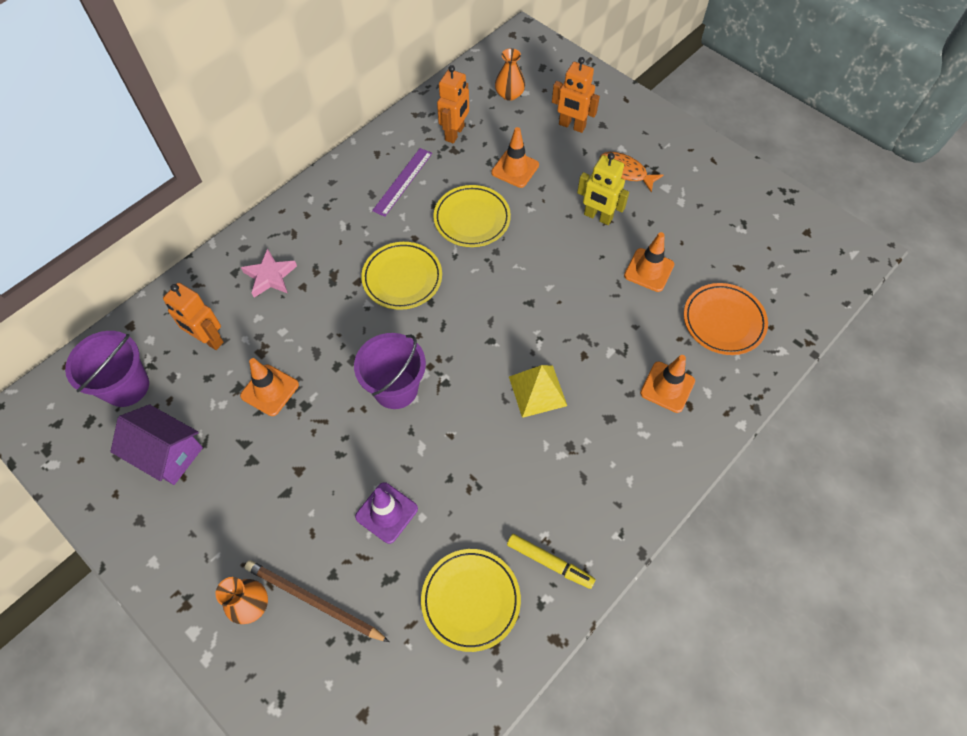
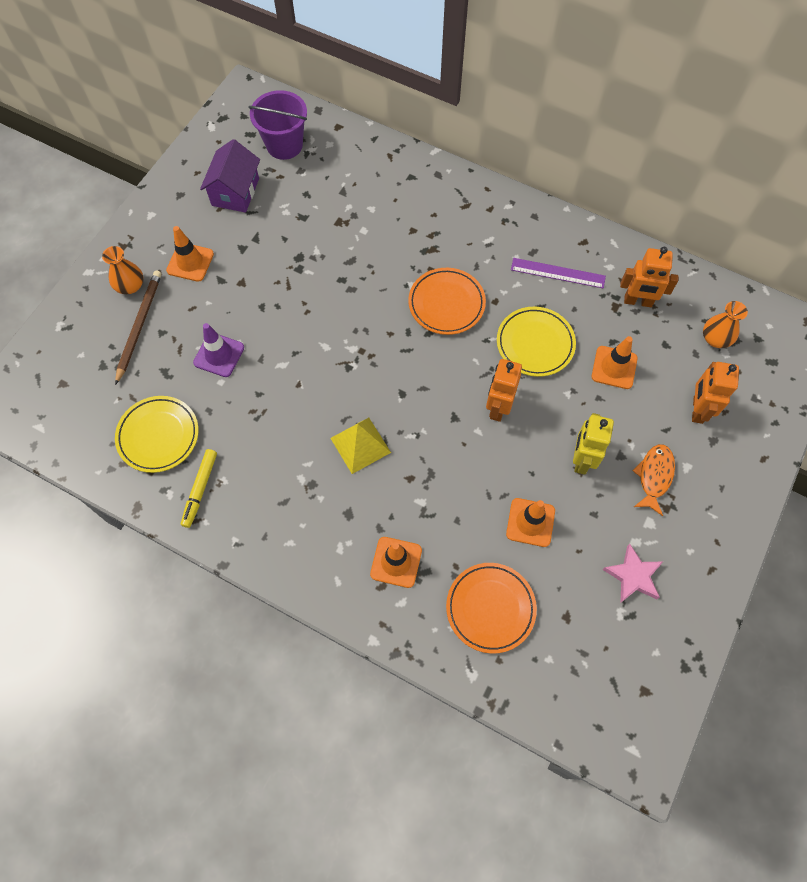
camera: 75 degrees right, 5 degrees up
orange robot [163,283,223,350] -> orange robot moved to [486,359,522,422]
orange traffic cone [240,358,299,416] -> orange traffic cone moved to [166,226,214,282]
pink star [241,248,297,298] -> pink star moved to [603,544,663,603]
purple bucket [354,333,426,409] -> none
yellow plate [361,242,442,310] -> orange plate [408,268,486,335]

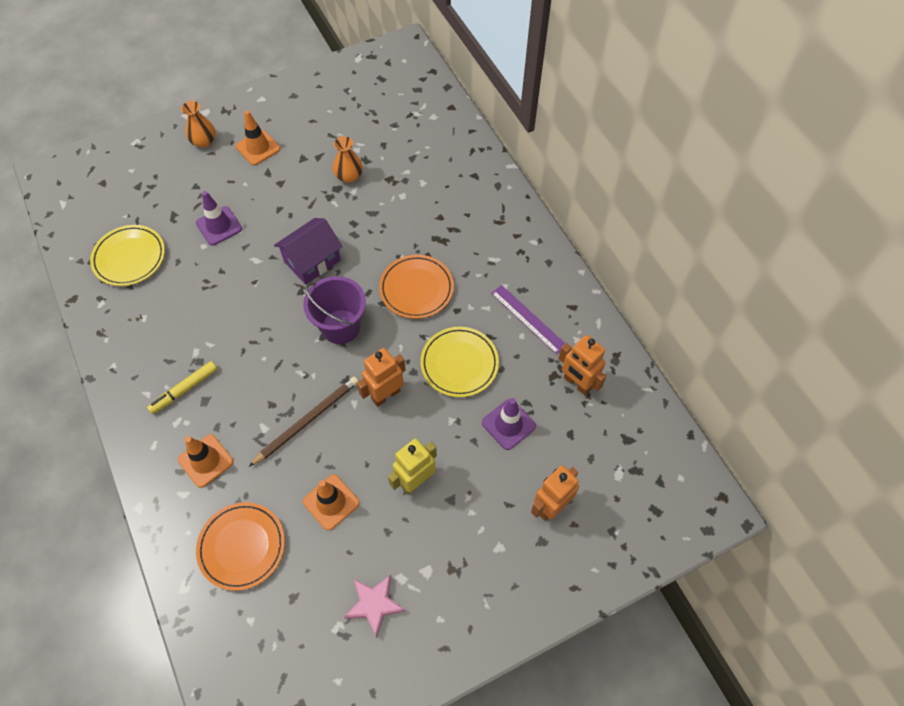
camera: 35 degrees right, 5 degrees down
brown pencil [115,271,162,385] -> brown pencil moved to [249,377,359,467]
yellow marker [181,449,217,528] -> yellow marker moved to [147,361,217,414]
purple house [200,139,260,213] -> purple house moved to [274,218,343,285]
purple bucket [248,90,307,160] -> purple bucket moved to [303,276,366,344]
yellow pyramid [330,418,391,474] -> none
orange traffic cone [592,336,638,389] -> purple traffic cone [482,398,536,450]
orange fish [632,444,675,516] -> none
orange vase [703,301,748,348] -> orange vase moved to [333,136,363,183]

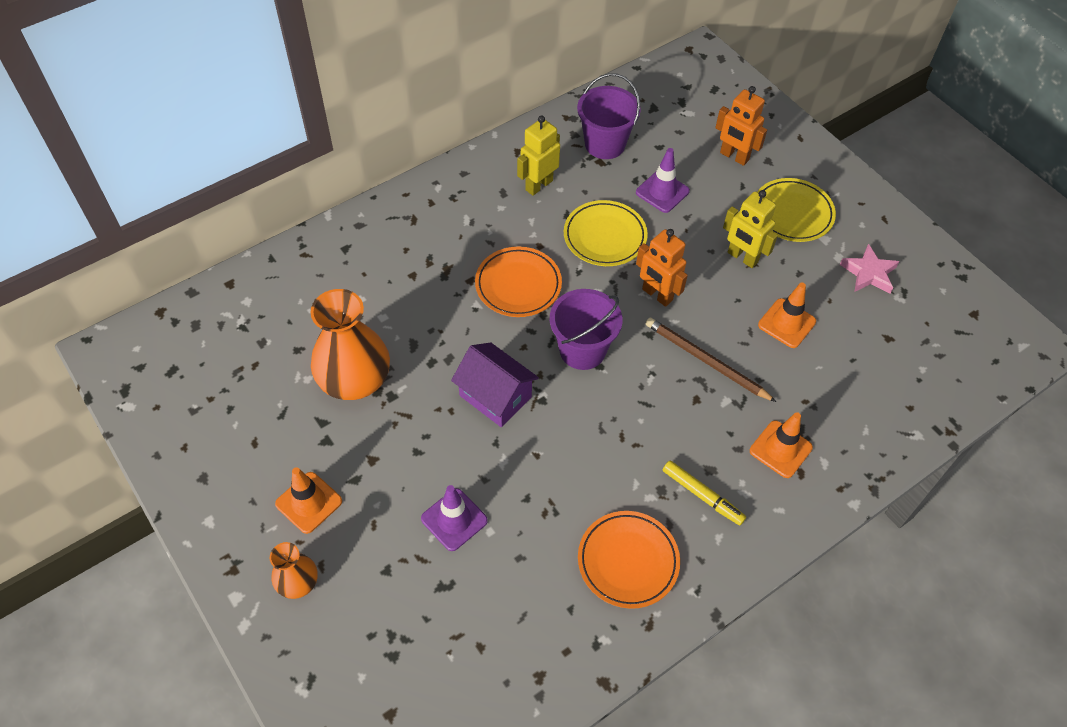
camera: 100 degrees left, 5 degrees down
yellow plate [90,225,165,286] -> yellow plate moved to [757,178,836,242]
orange plate [196,502,285,591] -> orange plate moved to [578,511,680,609]
orange vase [333,136,363,183] -> orange vase [310,289,390,400], size x1.92
purple ruler [491,285,565,355] -> yellow robot [517,116,560,196]
orange robot [558,335,607,395] -> purple bucket [577,73,641,159]

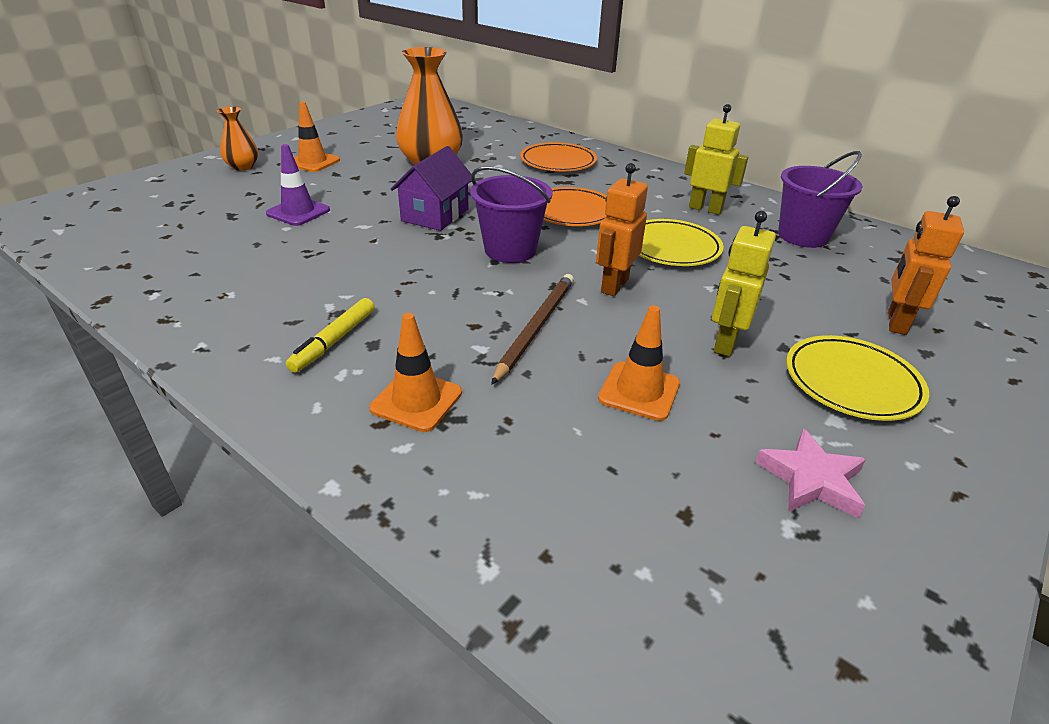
camera: 75 degrees right, 20 degrees down
orange plate [578,511,680,609] -> orange plate moved to [520,142,597,171]
purple traffic cone [636,148,690,213] -> none

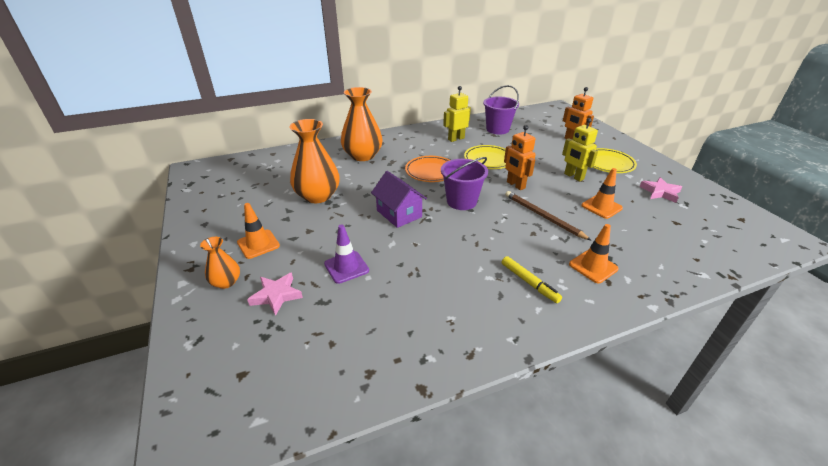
camera: 60 degrees left, 0 degrees up
orange plate [520,142,597,171] -> orange vase [341,87,383,161]
none -> pink star [247,272,303,316]

